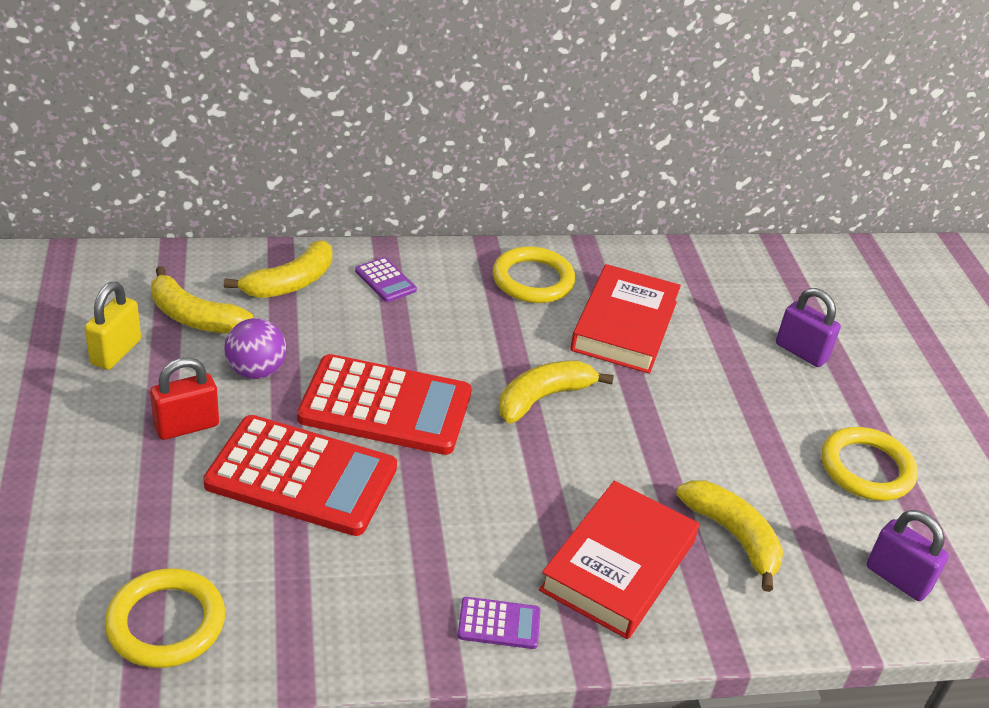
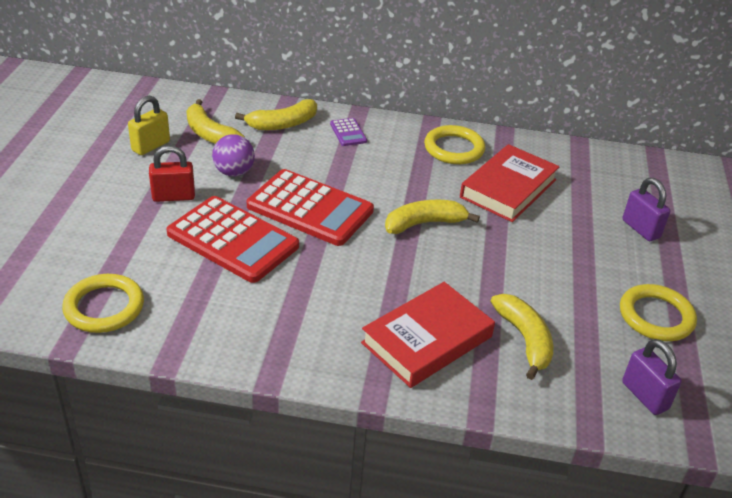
camera: 20 degrees right, 0 degrees up
purple calculator [457,597,540,649] -> none

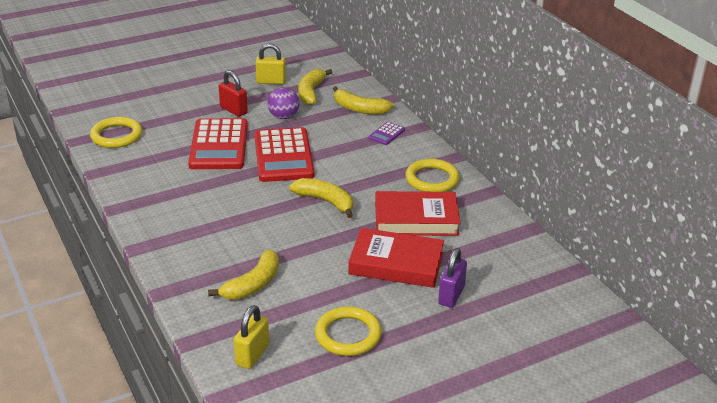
camera: 55 degrees right, 5 degrees down
red book [361,282,495,388] -> red book moved to [348,228,444,288]
purple padlock [622,339,682,415] -> yellow padlock [234,305,269,369]

